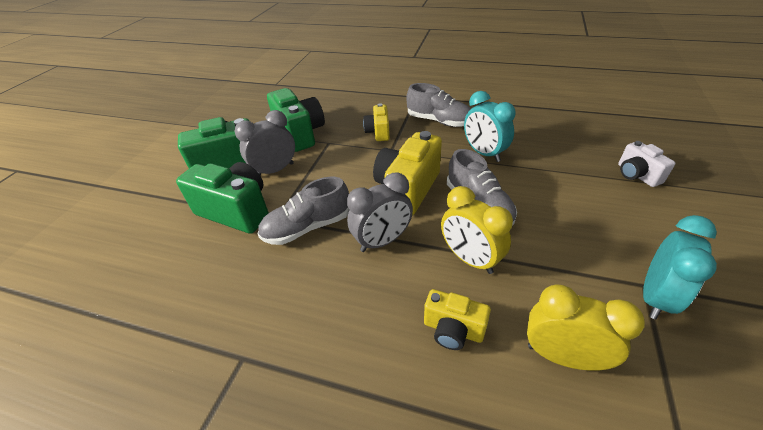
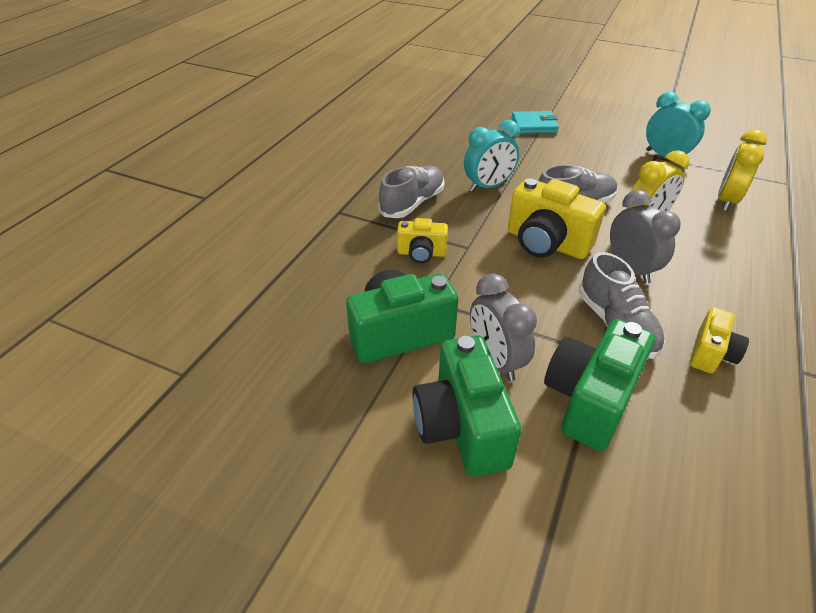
camera: 85 degrees left, 0 degrees up
yellow camera [424,289,491,350] -> yellow camera moved to [690,307,749,374]
white camera [618,141,675,187] -> turquoise wallet [511,111,559,134]

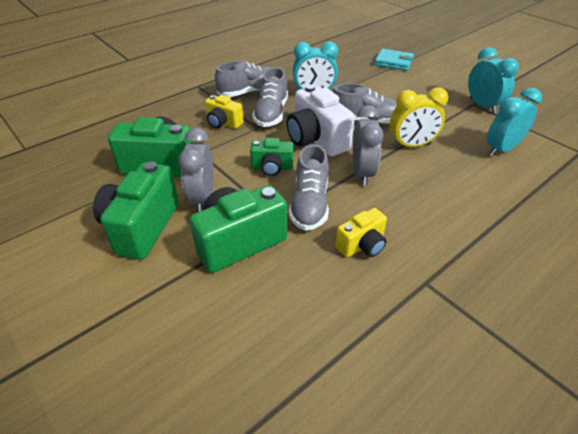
camera: 25 degrees right, 0 degrees up
yellow camera [508,178,606,259] -> white camera [286,84,355,156]
yellow clock [718,130,767,211] -> turquoise clock [487,88,542,156]
none -> green camera [250,138,294,176]
none -> grey shoe [252,67,288,127]

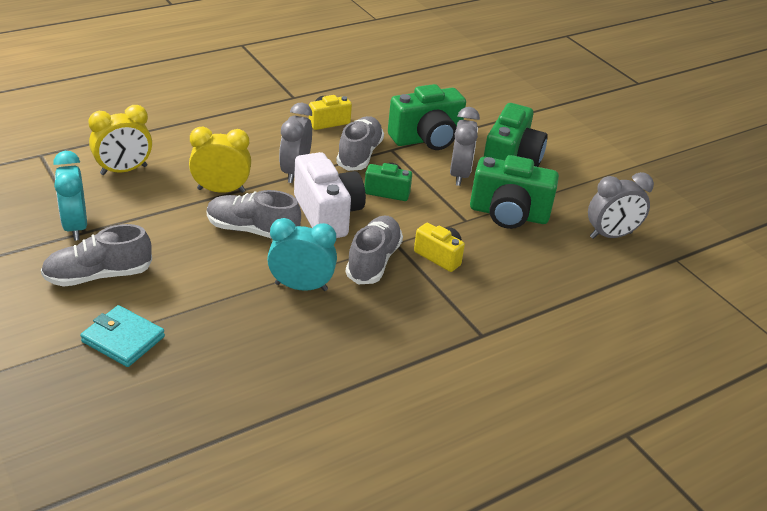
camera: 175 degrees left, 5 degrees down
grey shoe [215,61,272,97] -> grey shoe moved to [41,224,152,287]
turquoise clock [487,88,542,156] -> yellow clock [88,105,152,175]
none -> grey clock [588,172,654,239]

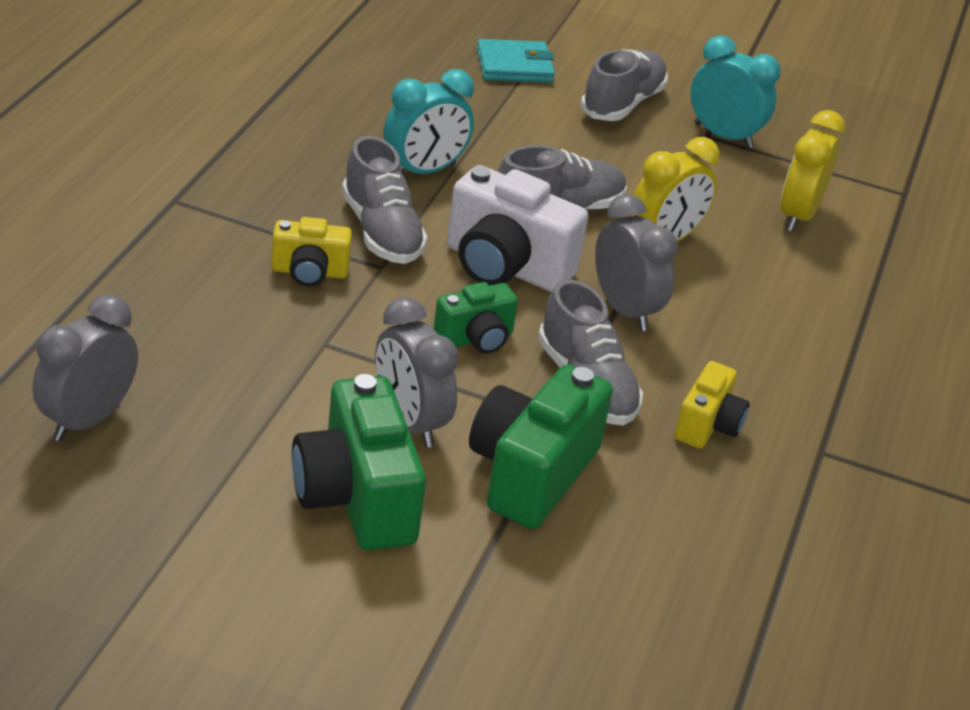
camera: 140 degrees right, 0 degrees up
green camera [470,155,559,229] -> none

